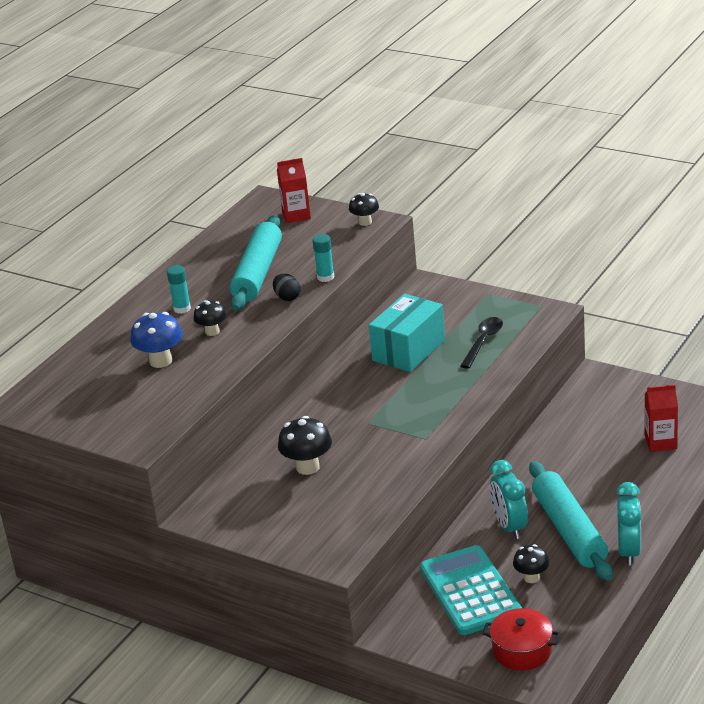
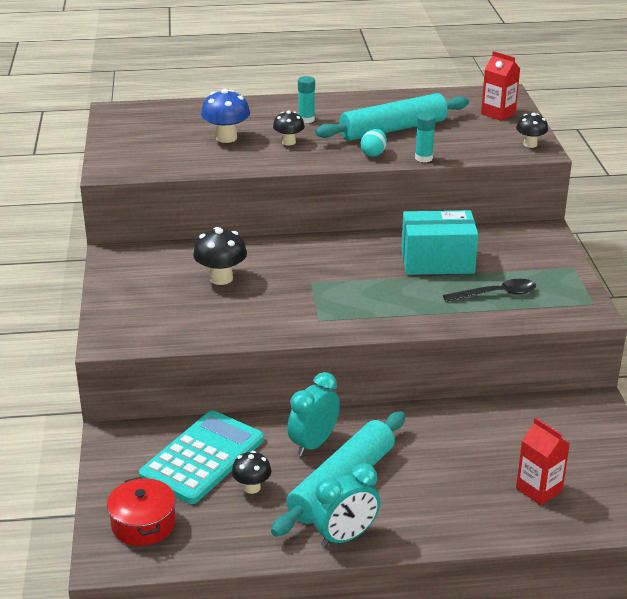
camera: 50 degrees right, 0 degrees up
black egg [273,273,301,301] -> turquoise egg [361,129,387,157]

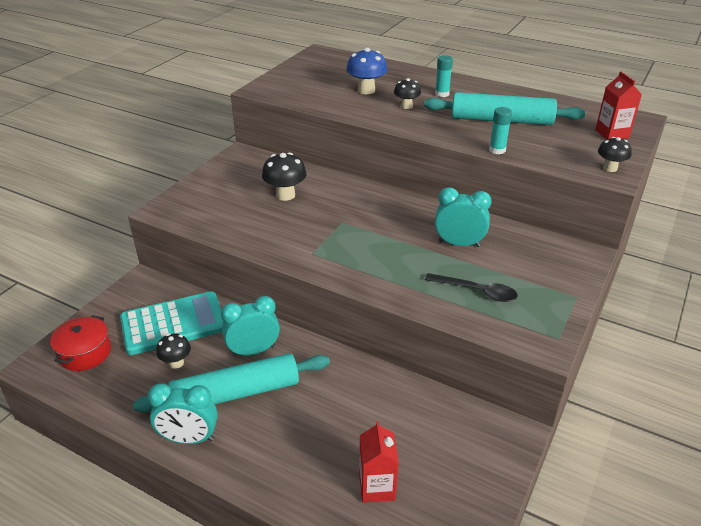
camera: 35 degrees right, 5 degrees up
turquoise egg [361,129,387,157] -> none
turquoise box [401,210,478,275] -> turquoise clock [435,187,492,247]

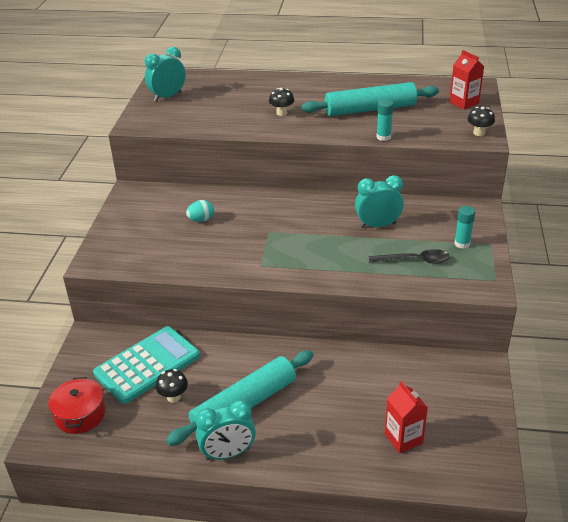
camera: 20 degrees left, 0 degrees up
turquoise clock [221,296,280,357] -> turquoise clock moved to [145,47,185,102]
black mushroom [262,152,307,201] -> turquoise egg [186,200,214,222]
blue mushroom [347,48,387,94] -> none
turquoise glue stick [435,55,453,97] -> turquoise glue stick moved to [454,206,475,249]

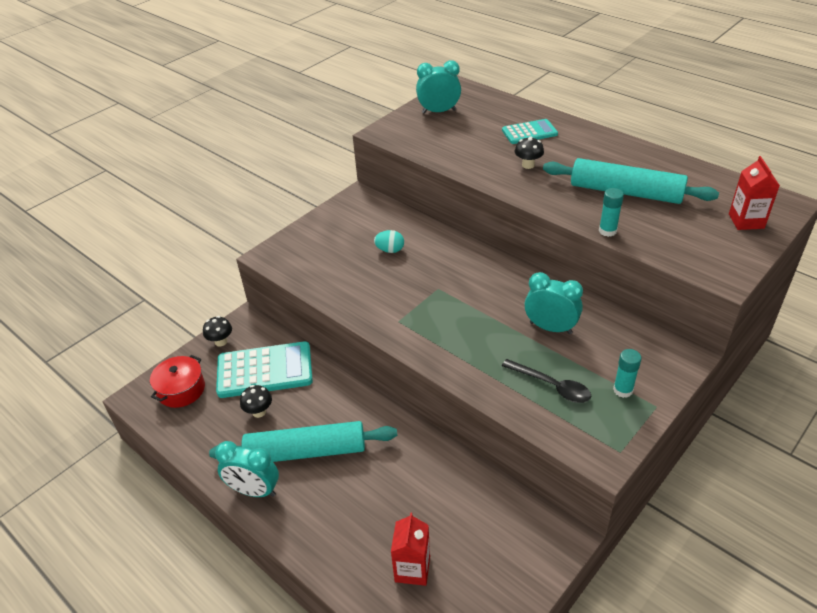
camera: 35 degrees right, 5 degrees up
black mushroom [467,107,495,136] -> black mushroom moved to [203,316,232,347]
none -> turquoise calculator [502,119,558,144]

